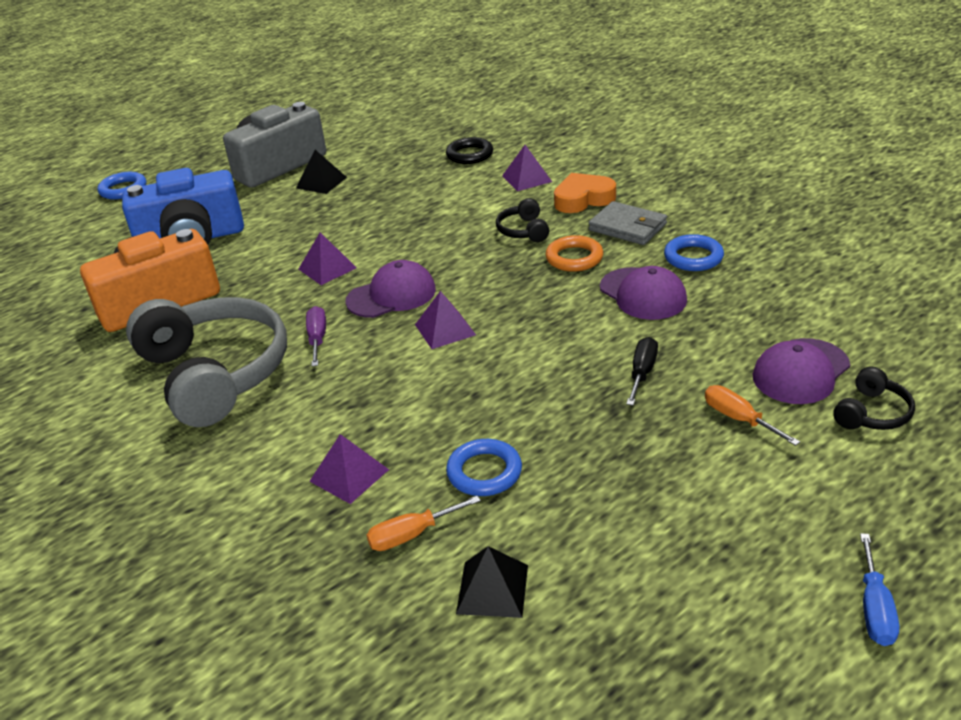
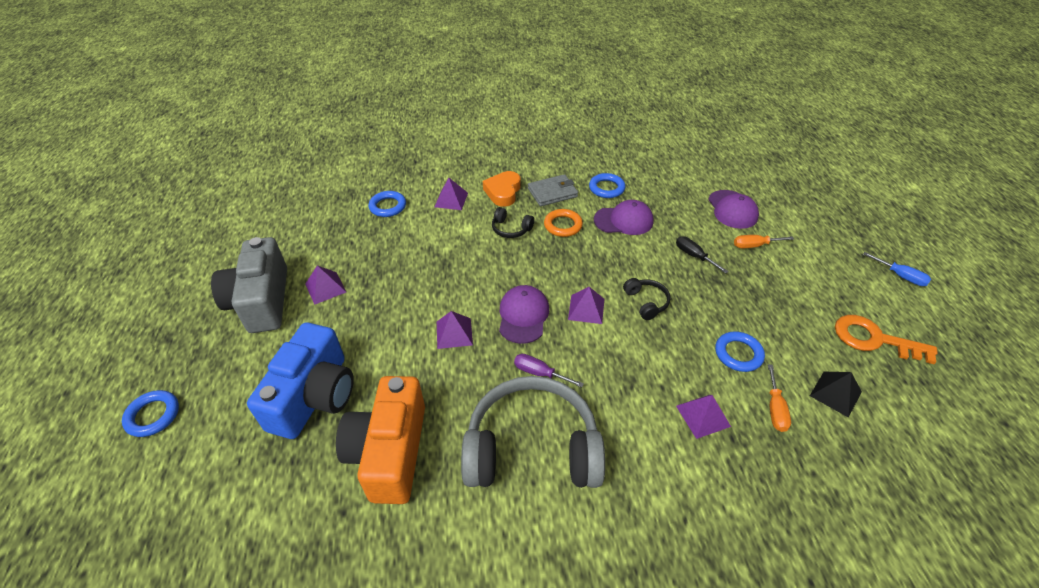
camera: 60 degrees left, 10 degrees up
black pyramid [296,150,347,194] -> purple pyramid [305,265,346,305]
black ring [446,137,493,164] -> blue ring [369,191,406,217]
black headphones [833,367,915,430] -> black headphones moved to [623,278,671,320]
none -> orange key [835,315,938,364]

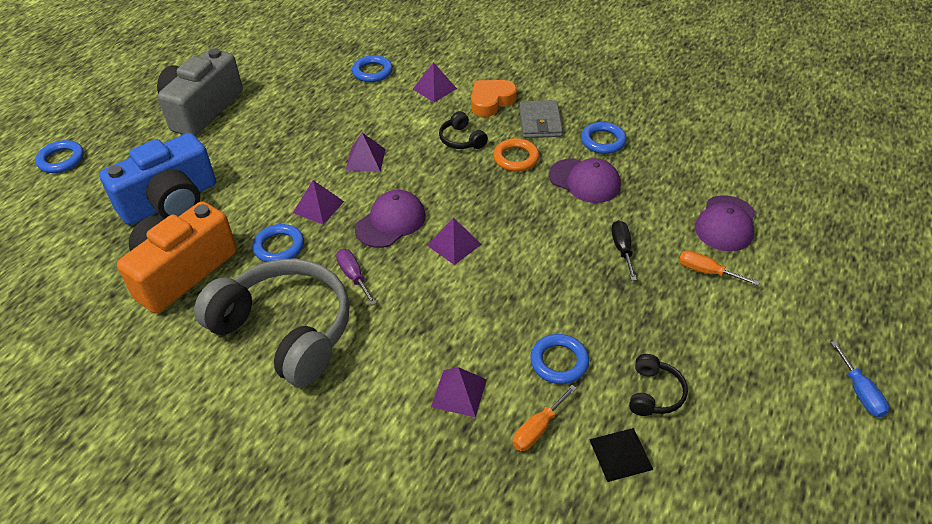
camera: 35 degrees right, 0 degrees up
purple pyramid [305,265,346,305] -> purple pyramid moved to [346,133,386,172]
grey wallet [528,174,578,206] -> grey wallet turned 75 degrees clockwise [519,100,563,138]
black headphones [623,278,671,320] -> black headphones moved to [629,354,688,416]
orange key [835,315,938,364] -> none
none -> blue ring [252,224,304,262]

